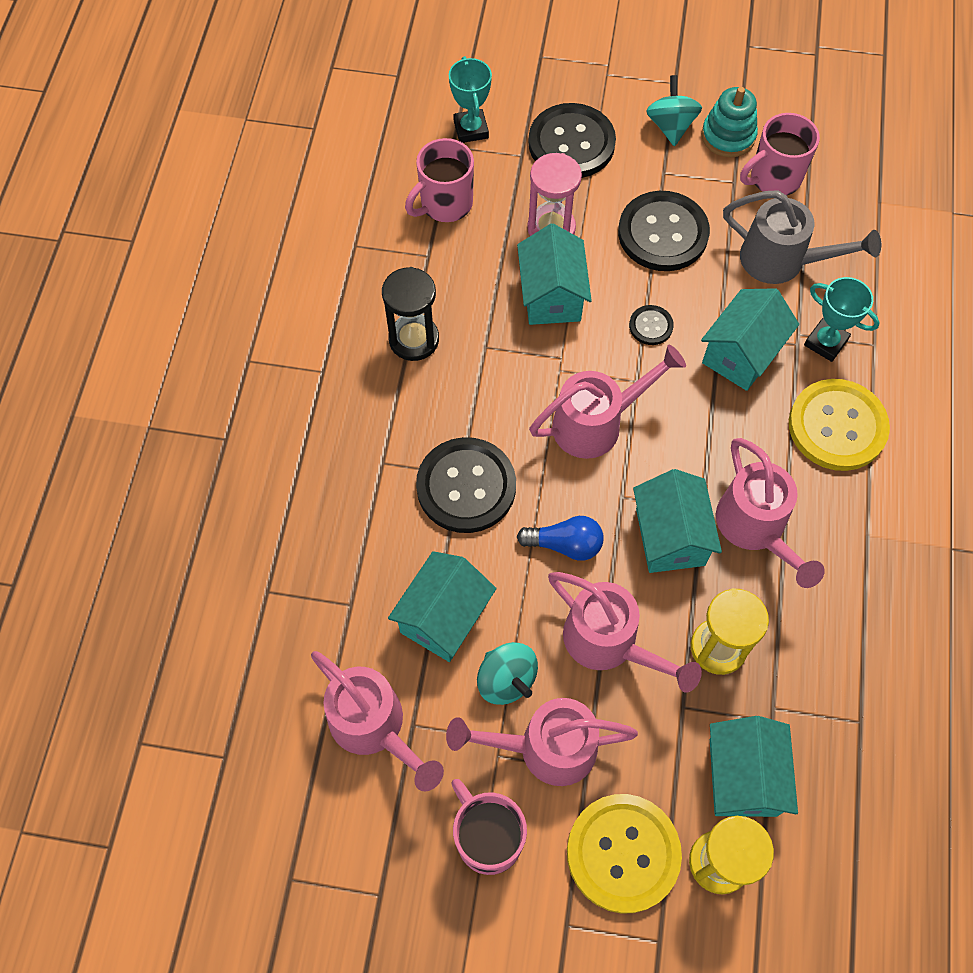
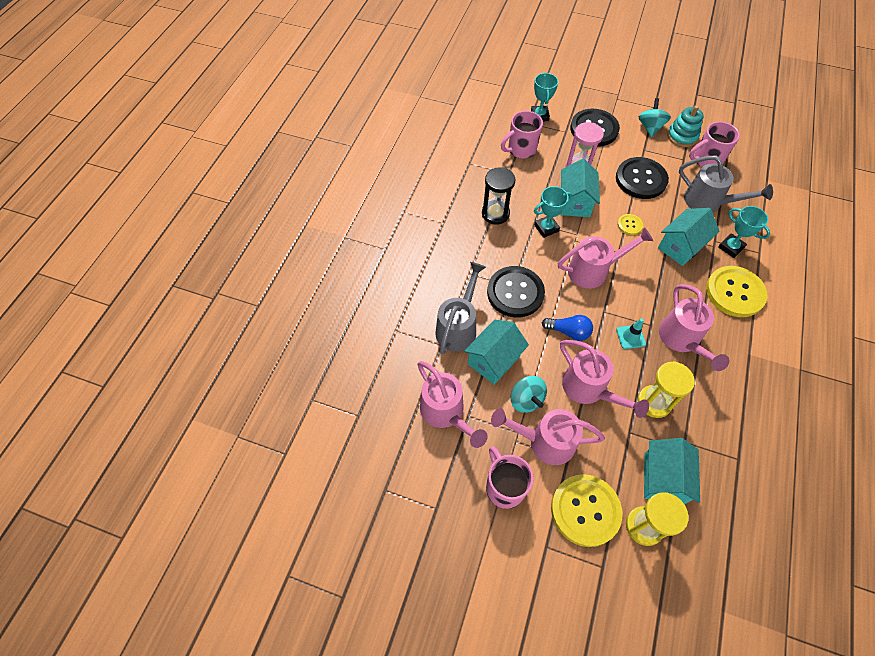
camera: 10 degrees right, 5 degrees down
black button [629,305,674,345] -> yellow button [617,214,643,235]
turquoise house [633,469,722,573] -> turquoise traffic cone [616,318,646,349]
none -> grey watering can [435,262,486,355]
none -> turquoise trophy [534,186,572,238]

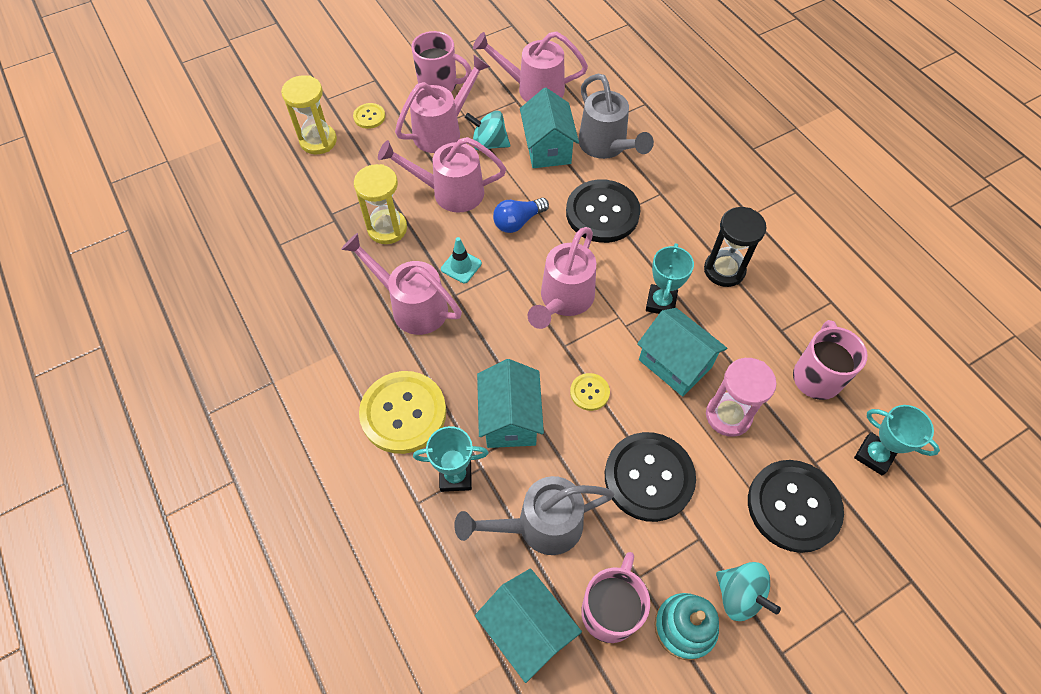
camera: 130 degrees right, 0 degrees up
yellow button [551,474,622,547] -> yellow button [353,103,385,129], size x0.47
turquoise house [644,438,700,505] -> turquoise house moved to [475,568,582,683]

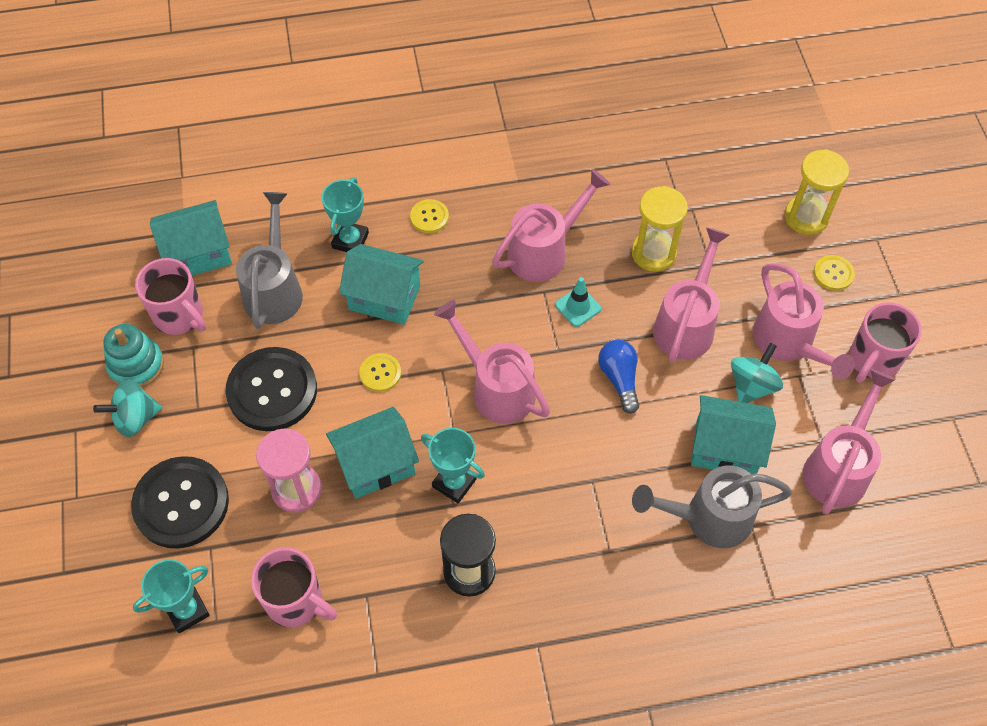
camera: 110 degrees right, 0 degrees up
yellow button [359,371,446,454] -> yellow button [410,199,449,233], size x0.47
black button [566,180,640,243] -> none

